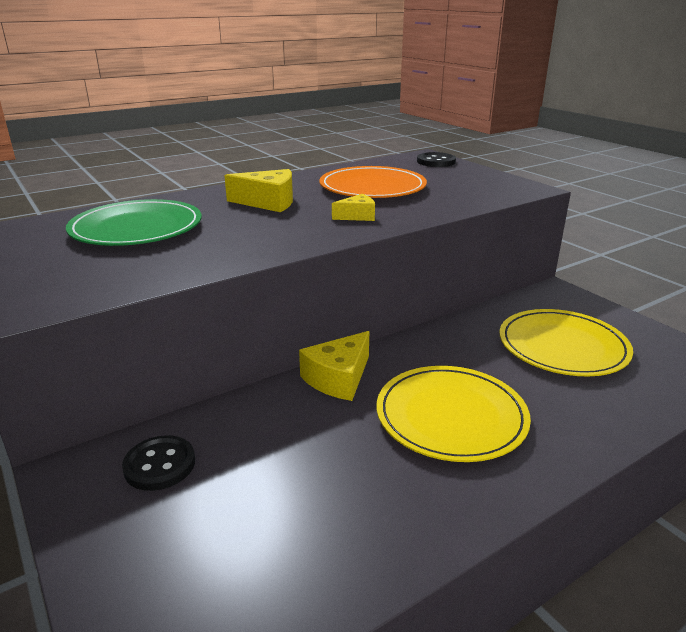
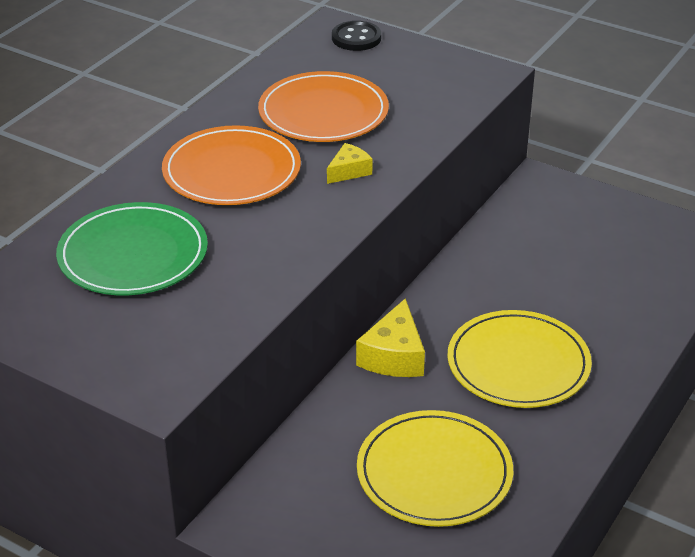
camera: 25 degrees left, 10 degrees up
black button [122,435,195,491] -> none
yellow cheese [224,169,293,212] -> orange plate [162,125,301,205]
yellow plate [500,309,633,376] -> yellow plate moved to [357,410,513,527]

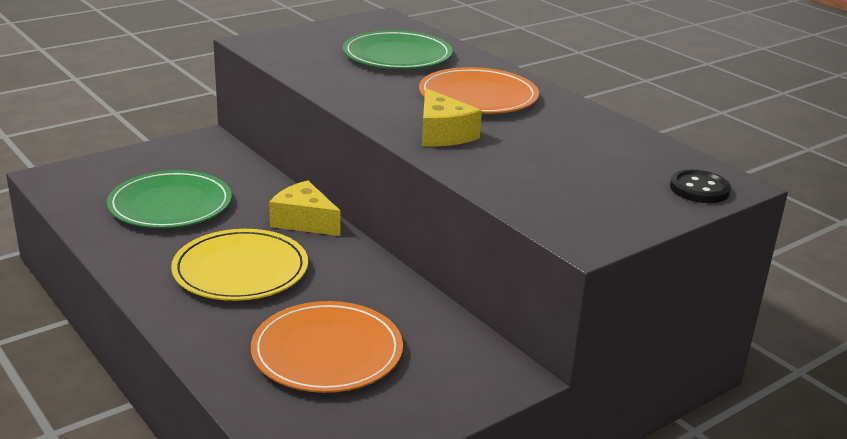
camera: 110 degrees right, 10 degrees down
orange plate [258,71,389,142] -> orange plate moved to [251,301,403,393]
yellow cheese [327,143,373,184] -> yellow cheese [422,88,482,147], size x1.67
yellow plate [357,410,513,527] -> green plate [107,170,232,228]

